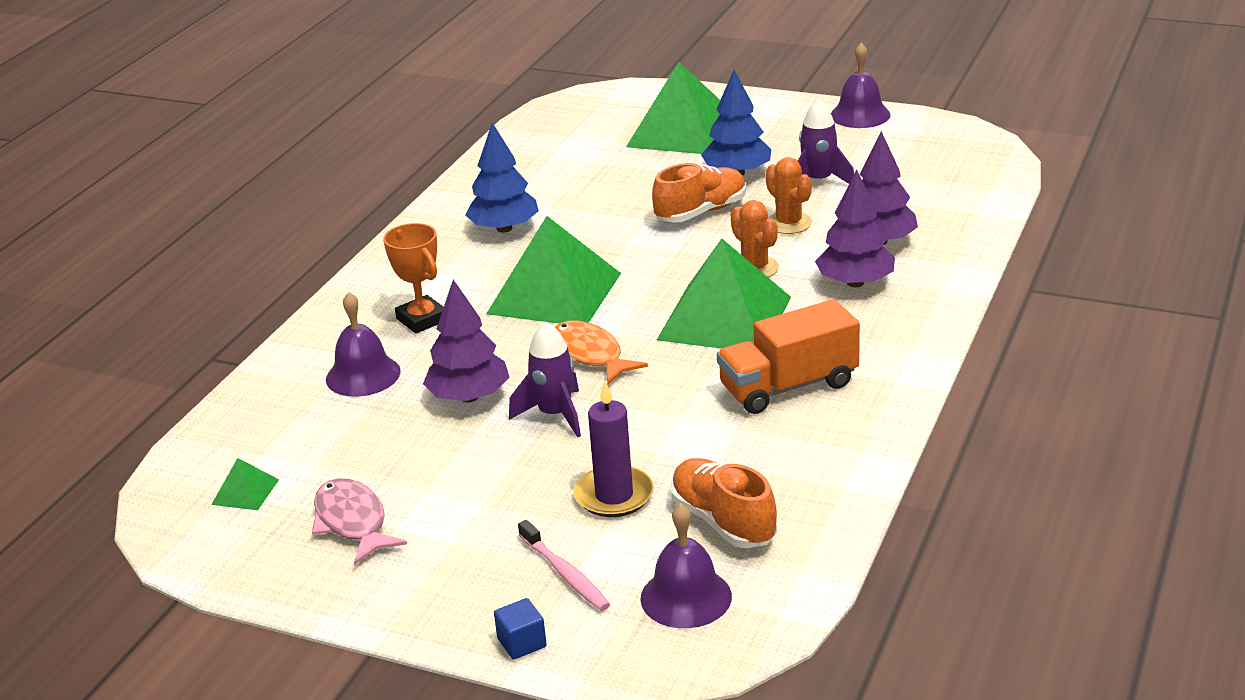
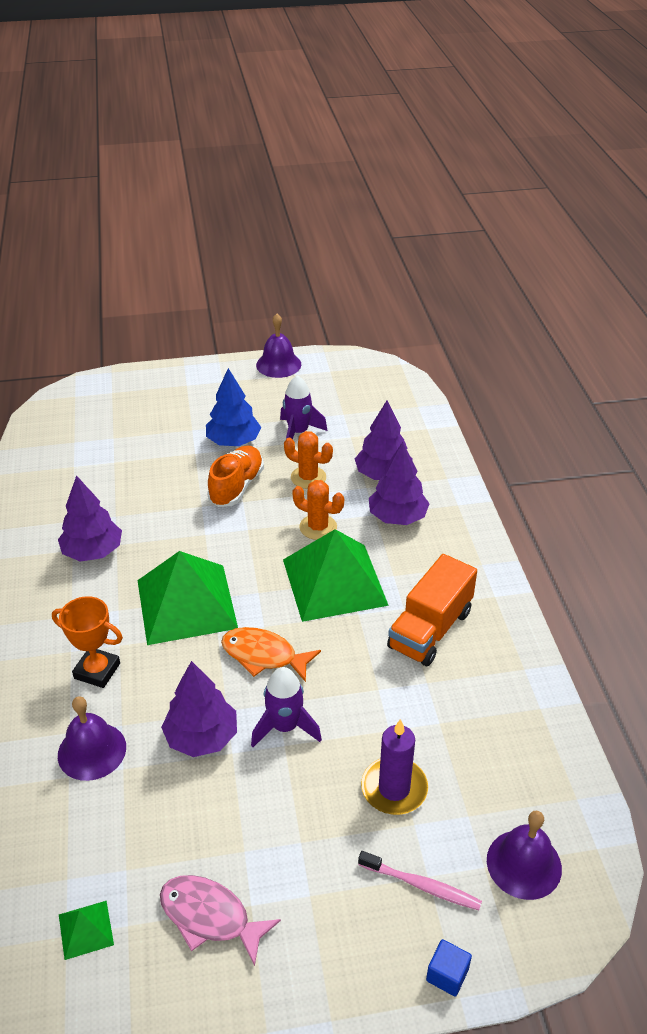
camera: 35 degrees left, 10 degrees up
blue tree [465,123,539,233] -> purple tree [58,475,122,562]
green pyramid [626,62,720,154] -> none
orange shoe [671,458,777,548] -> none

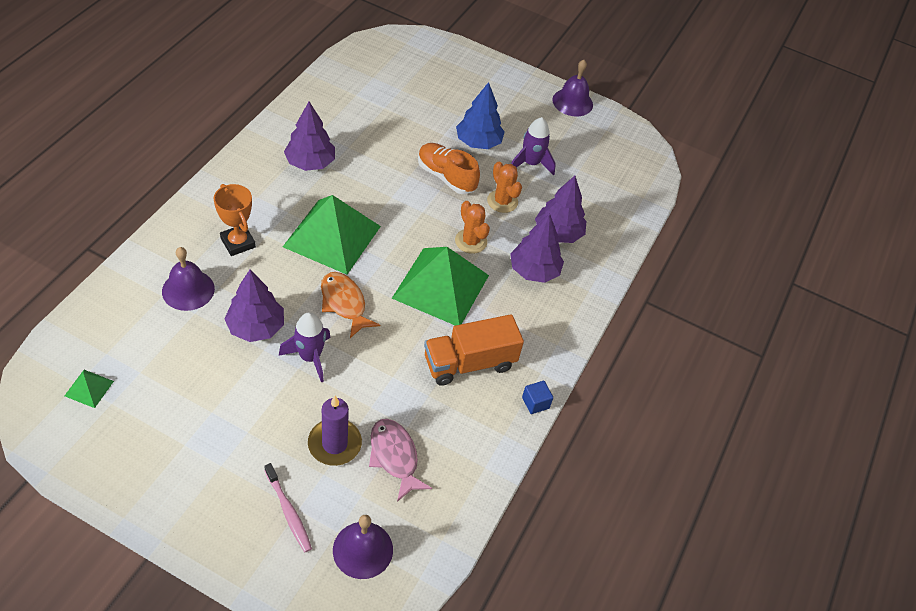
camera: 30 degrees right, 10 degrees up
pink fish [160,875,281,966] -> pink fish moved to [369,419,432,502]
orange shoe [207,445,264,507] -> orange shoe turned 105 degrees counterclockwise [418,143,480,194]
blue cube [426,939,472,997] -> blue cube moved to [522,381,553,414]

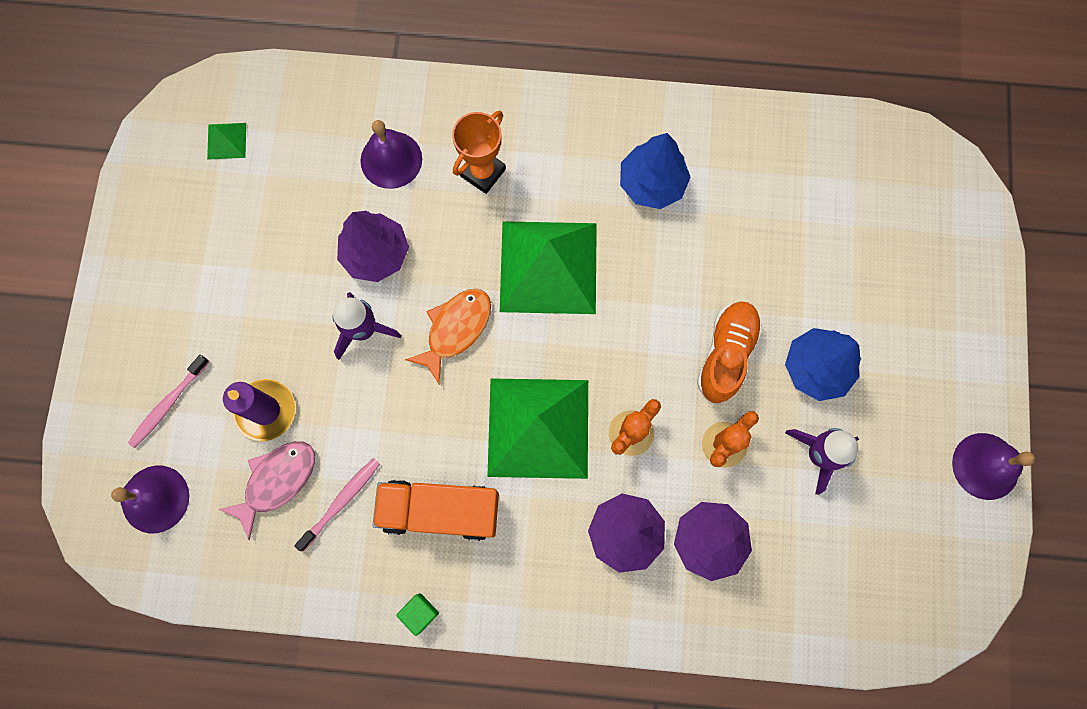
camera: 75 degrees right, 25 degrees up
purple tree [284,102,335,171] -> blue tree [620,133,691,209]
orange truck [424,314,524,386] -> orange truck turned 45 degrees counterclockwise [373,480,499,541]
blue cube [522,381,553,414] -> green cube [396,593,439,636]
none -> pink toothbrush [294,458,380,551]

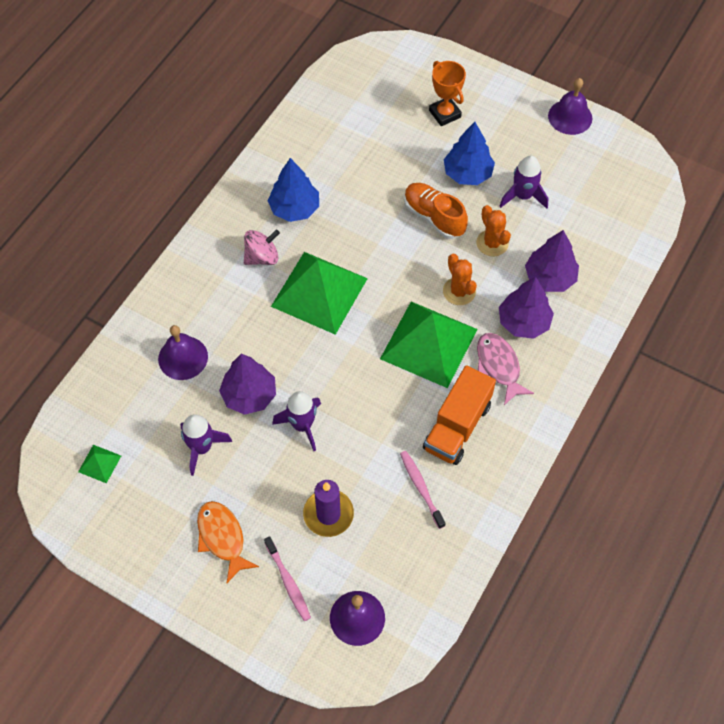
camera: 65 degrees left, 15 degrees down
pink fish [218,441,315,540] -> pink fish moved to [477,333,534,405]
green cube [396,593,439,636] -> none
orange fish [405,289,491,384] -> orange fish moved to [197,501,259,583]
orange trophy [452,111,506,194] -> orange trophy moved to [429,61,466,126]
none -> purple rocket [180,414,232,476]
none -> pink spinning top [244,230,280,265]

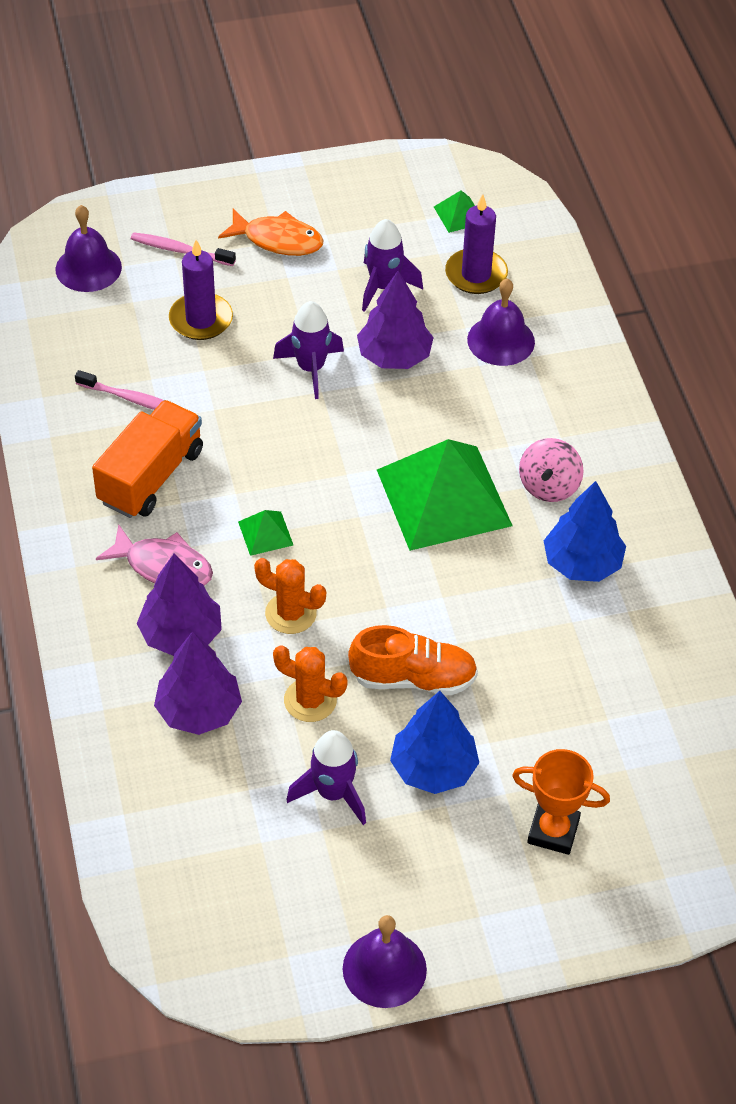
camera: 135 degrees right, 10 degrees down
green pyramid [380,302,477,388] -> green pyramid [238,510,293,556], size x0.41
orange truck [423,365,496,465] -> orange truck turned 45 degrees clockwise [92,400,203,518]
none -> purple candle [445,194,508,294]

